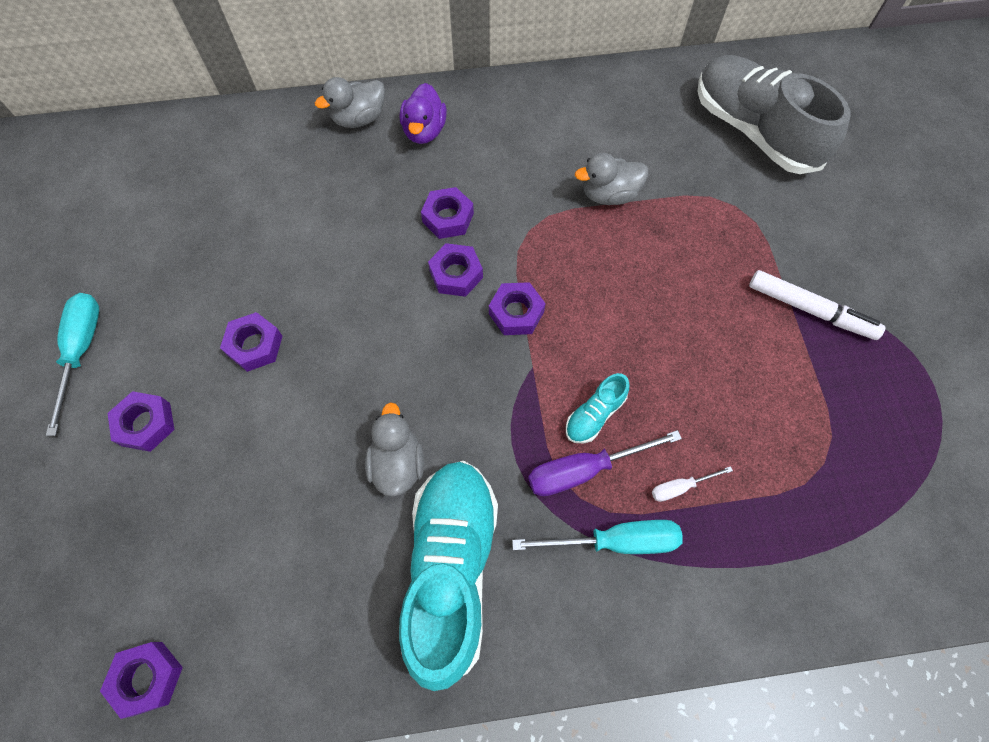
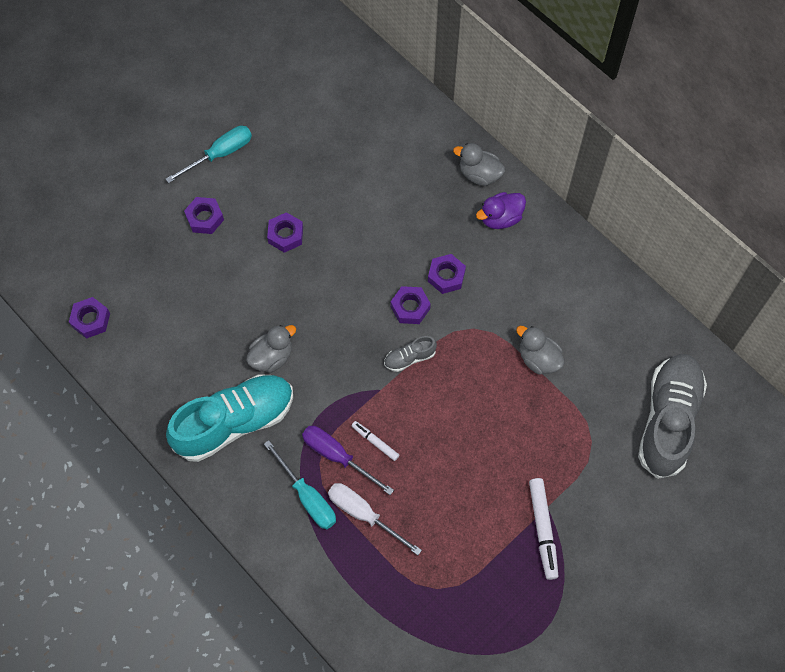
camera: 55 degrees right, 0 degrees up
purple nut [489,282,546,335] -> grey shoe [384,336,437,372]
turquoise shoe [566,373,630,443] -> white marker [352,421,399,461]
white screwdriver [652,466,733,502] -> white screwdriver [328,483,422,555], size x1.88

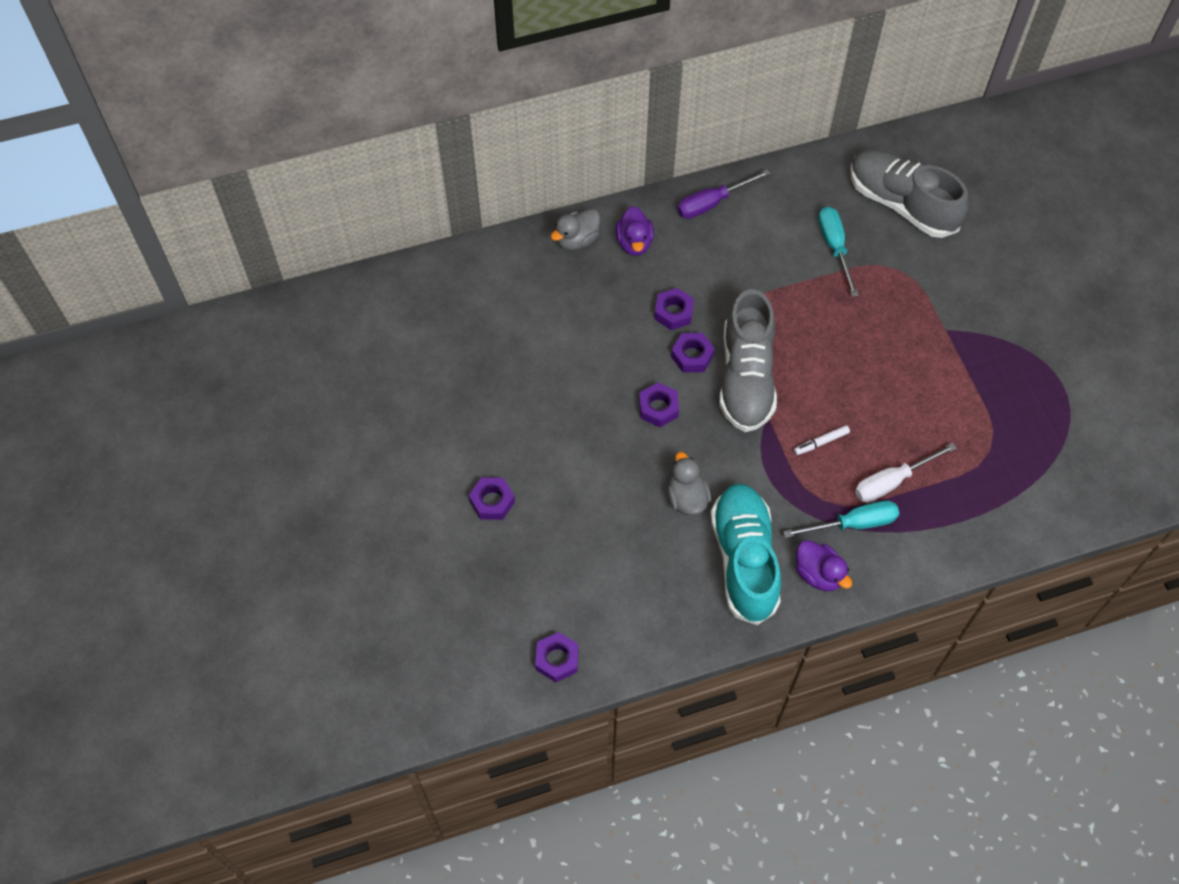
camera: 65 degrees left, 5 degrees down
turquoise screwdriver [166,126,252,183] -> turquoise screwdriver moved to [818,206,859,297]
purple nut [267,212,303,253] -> purple nut moved to [639,382,679,427]
purple screwdriver [302,426,394,495] -> purple screwdriver moved to [677,169,771,219]
grey shoe [384,336,437,372] -> grey shoe [719,289,777,432], size x2.34
grey duck [516,326,565,374] -> none
white marker [529,478,558,580] -> none
none -> purple duck [796,540,852,591]

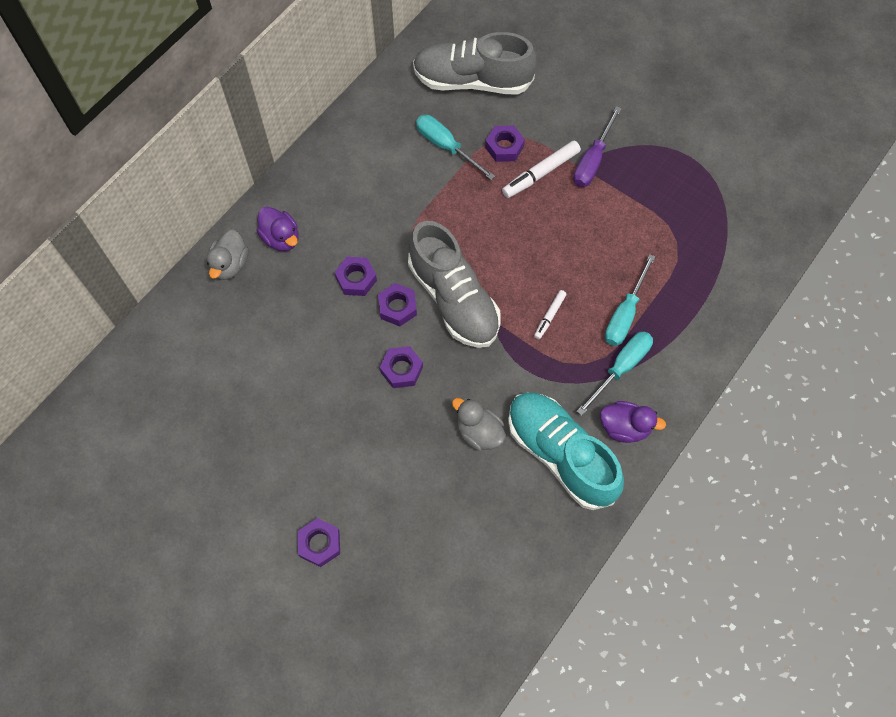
camera: 35 degrees left, 5 degrees up
purple nut [535,632,579,683] -> purple nut moved to [485,125,525,162]
purple screwdriver [677,169,771,219] -> purple screwdriver moved to [573,106,622,187]
white screwdriver [855,443,956,502] -> turquoise screwdriver [605,254,656,346]
none -> white marker [502,141,581,198]

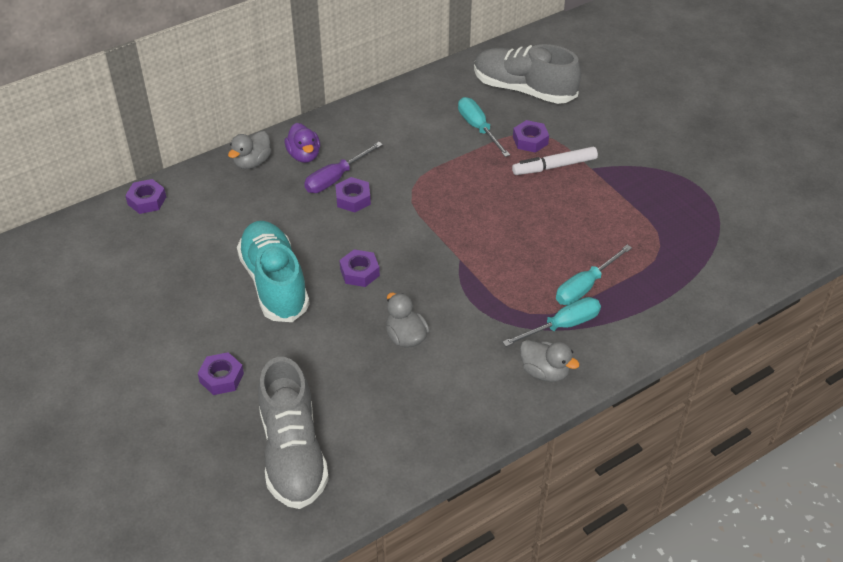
camera: 20 degrees right, 20 degrees down
purple nut [378,283,417,326] -> purple nut moved to [125,179,166,214]
grey shoe [408,221,501,348] -> grey shoe moved to [258,357,329,509]
turquoise shoe [508,393,624,510] -> turquoise shoe moved to [237,221,310,322]
white marker [534,290,567,339] -> none
purple screwdriver [573,106,622,187] -> purple screwdriver moved to [304,142,383,193]
purple duck [600,401,666,443] -> grey duck [520,340,580,382]

